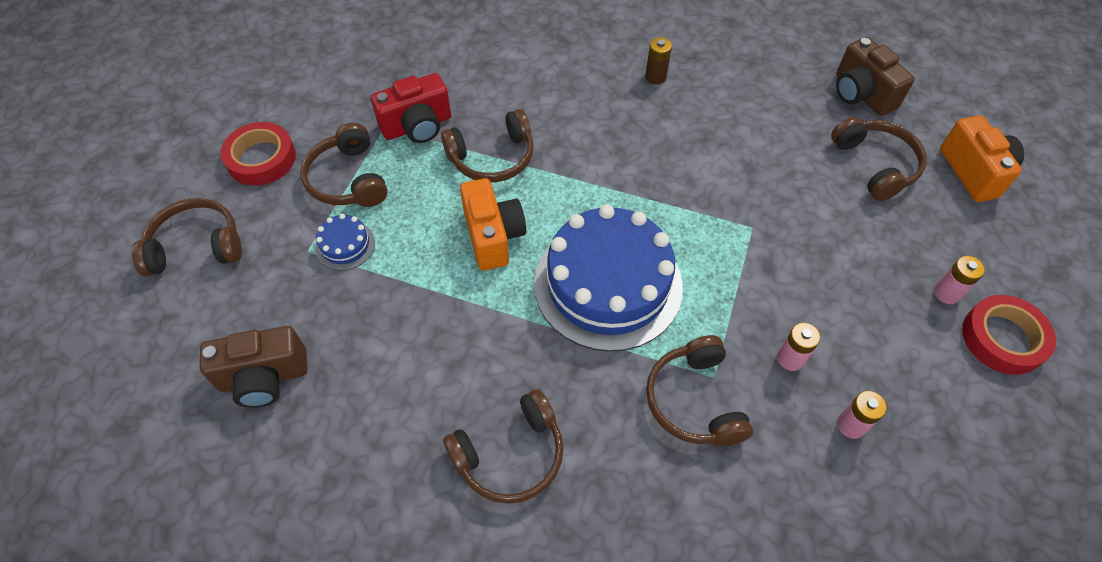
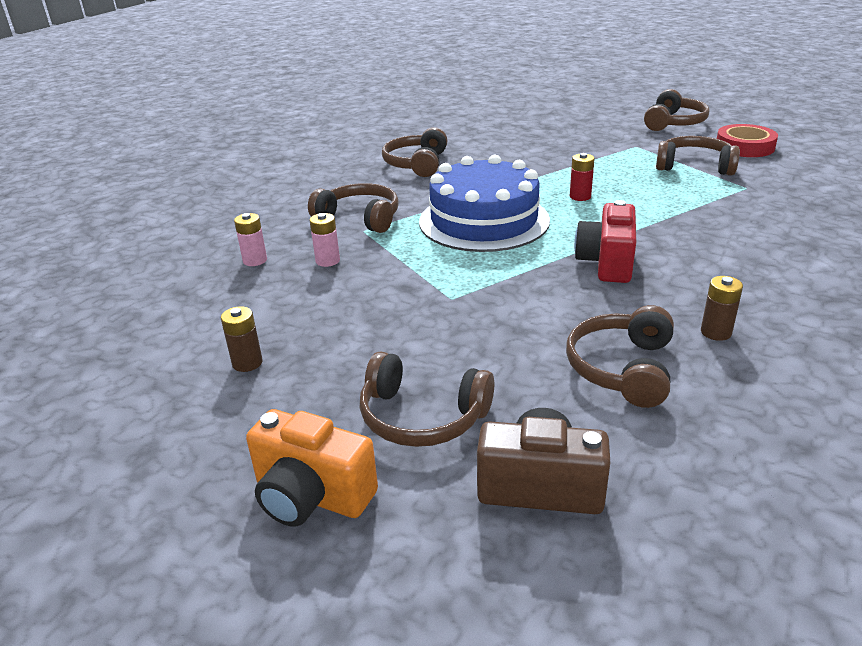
camera: 130 degrees right, 25 degrees down
brown camera [200,326,307,408] -> none
blue cake [315,214,375,271] -> none
red camera [371,73,451,143] -> red camera moved to [574,200,636,283]
brown headphones [441,109,534,183] -> brown headphones moved to [566,305,674,408]
orange camera [460,178,526,271] -> red battery [570,153,595,201]
pink battery [934,256,985,304] -> brown battery [221,306,263,372]
red tape [962,295,1056,375] -> none

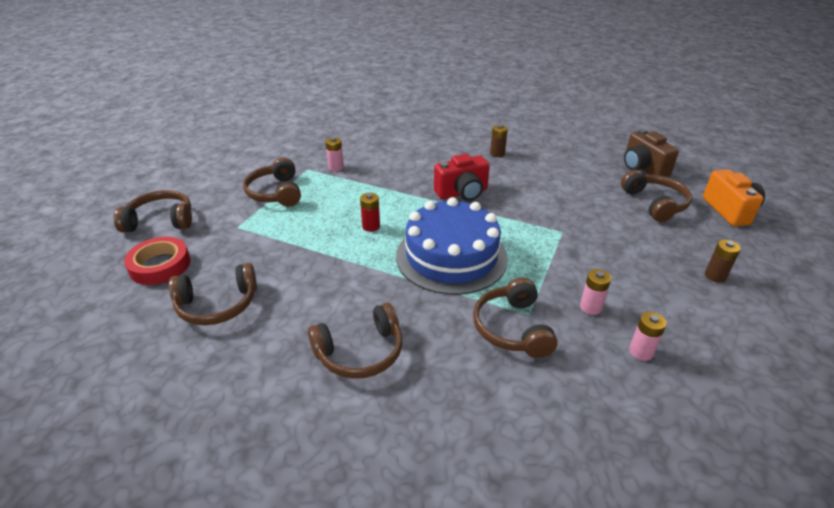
camera: 125 degrees left, 5 degrees up
brown headphones [566,305,674,408] -> brown headphones moved to [169,263,257,325]
red tape [717,124,778,157] -> red tape moved to [124,237,191,285]
none -> pink battery [325,137,344,171]

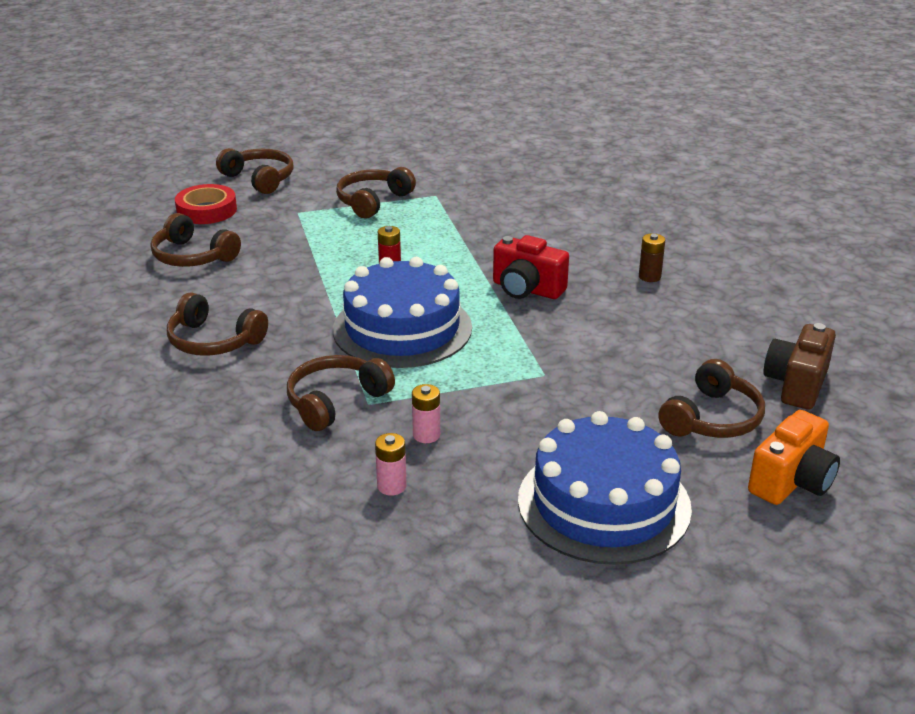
camera: 50 degrees right, 5 degrees down
pink battery [325,137,344,171] -> none
brown battery [705,239,741,283] -> blue cake [518,411,692,565]

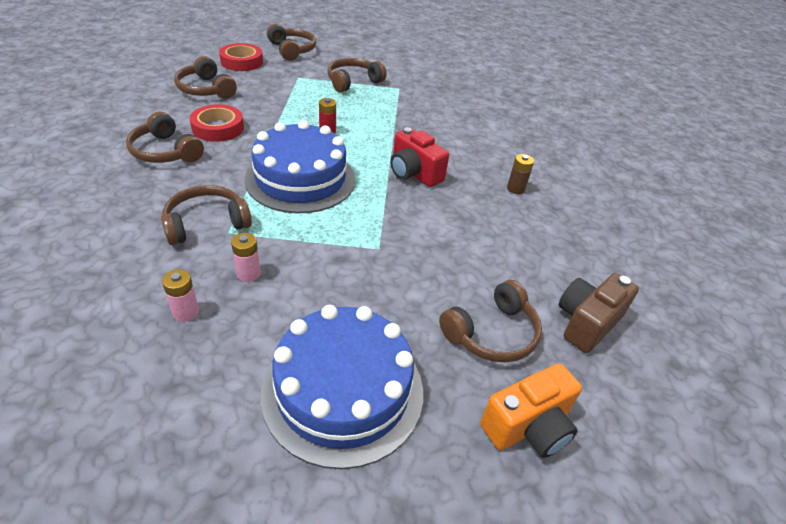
camera: 15 degrees right, 10 degrees up
none -> red tape [190,104,244,142]

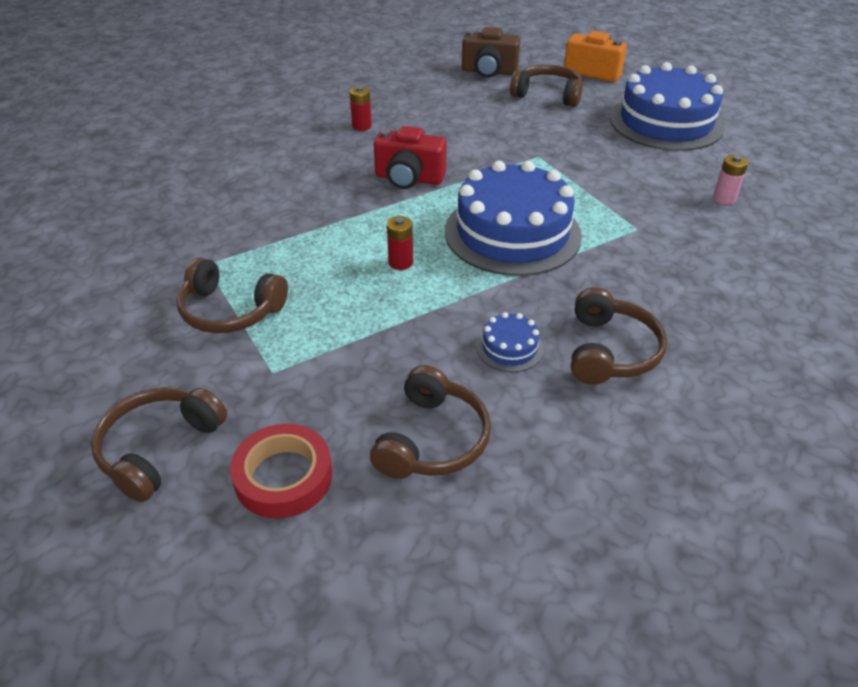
camera: 120 degrees left, 0 degrees up
brown headphones [161,185,252,245] -> none
red tape [190,104,244,142] -> blue cake [476,312,543,372]
pink battery [231,233,261,282] -> none
red camera [391,127,449,187] -> red camera turned 90 degrees clockwise [374,126,447,189]
brown battery [507,154,534,194] -> red battery [350,86,372,131]

